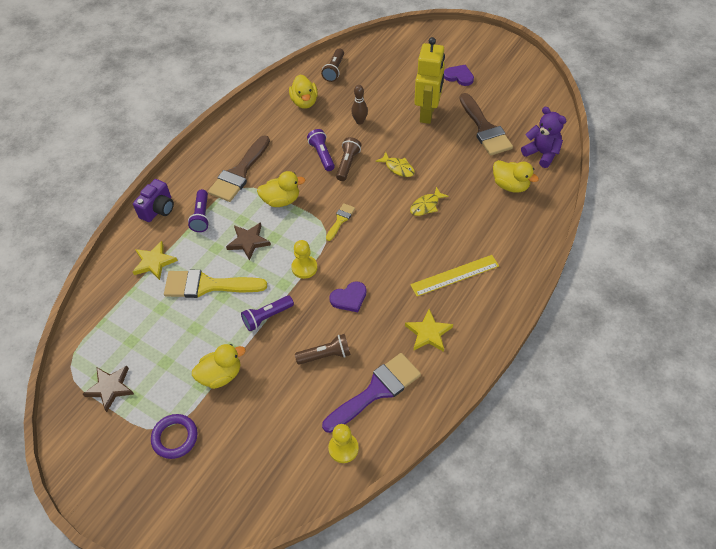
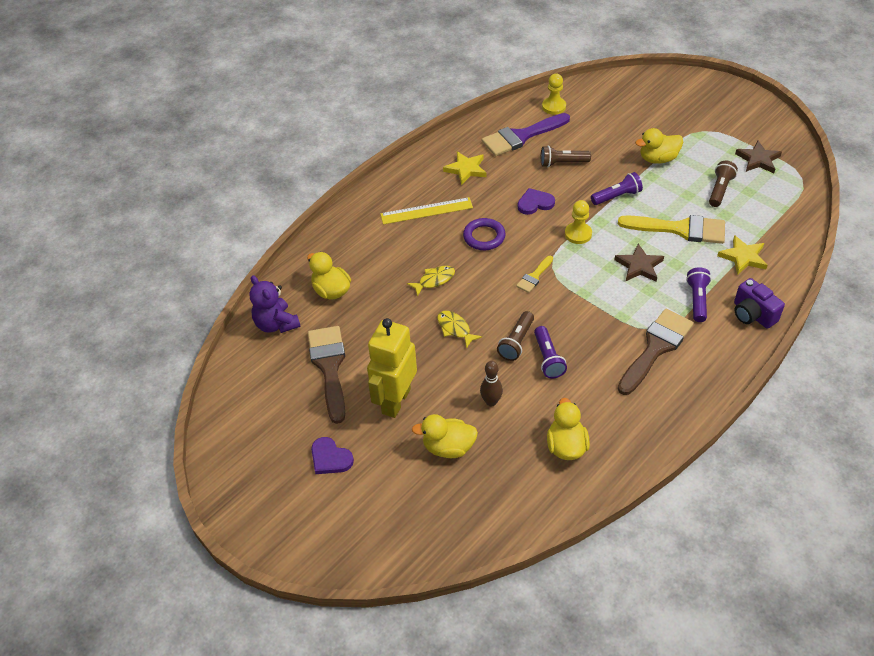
camera: 170 degrees left, 5 degrees down
purple camera [133,179,174,222] -> purple camera turned 75 degrees counterclockwise [734,278,785,329]
purple ring [151,414,197,459] -> purple ring moved to [463,218,506,250]
yellow duck [257,171,305,207] -> yellow duck moved to [412,414,478,458]
brown flashlight [321,48,344,82] -> brown flashlight moved to [709,161,738,207]

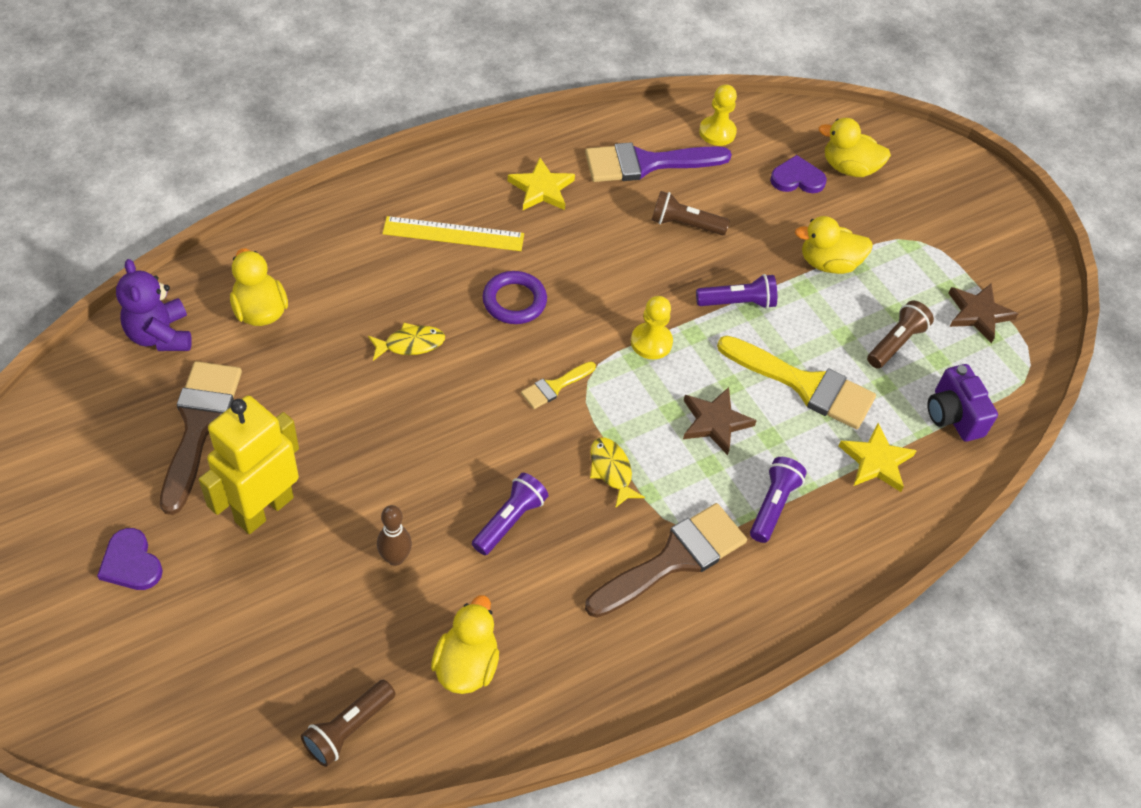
camera: 10 degrees right, 5 degrees up
yellow duck [412,414,478,458] -> yellow duck moved to [819,118,891,177]
yellow fish [437,311,482,349] -> yellow fish moved to [590,437,645,508]
brown flashlight [497,311,534,361] -> brown flashlight moved to [301,680,395,767]
purple heart [518,188,555,215] -> purple heart moved to [770,155,827,193]
purple flashlight [534,326,567,379] -> purple flashlight turned 150 degrees counterclockwise [472,473,549,555]
purple camera [734,278,785,329] -> purple camera moved to [927,364,998,442]

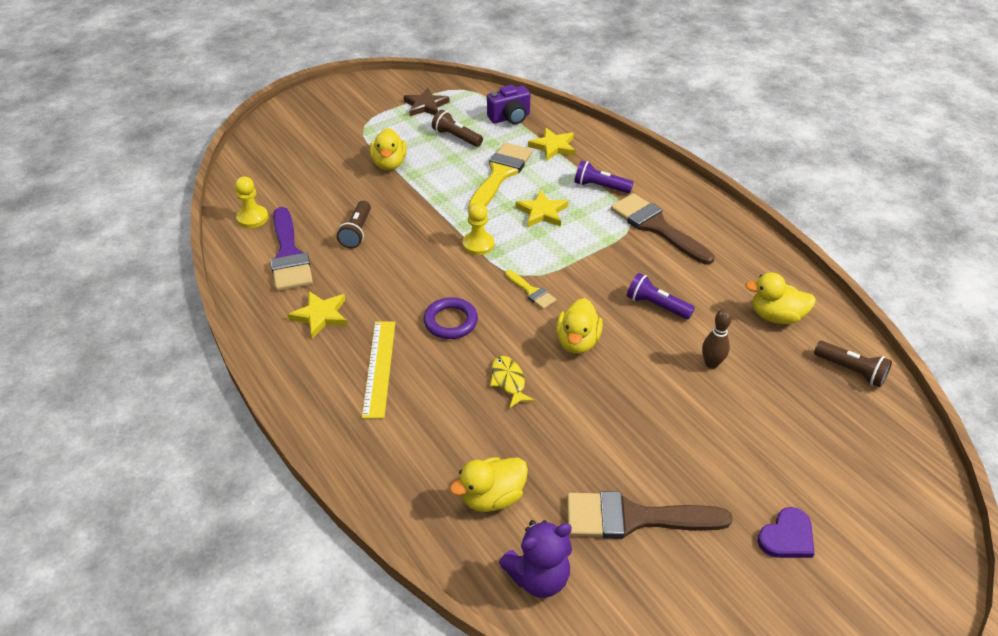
camera: 90 degrees left, 10 degrees down
yellow robot [198,396,299,534] -> none
yellow fish [590,437,645,508] -> none
brown star [683,387,757,455] -> yellow star [515,190,568,227]
purple flashlight [696,274,777,309] -> none
purple heart [770,155,827,193] -> none
yellow duck [819,118,891,177] -> yellow duck moved to [556,298,603,354]

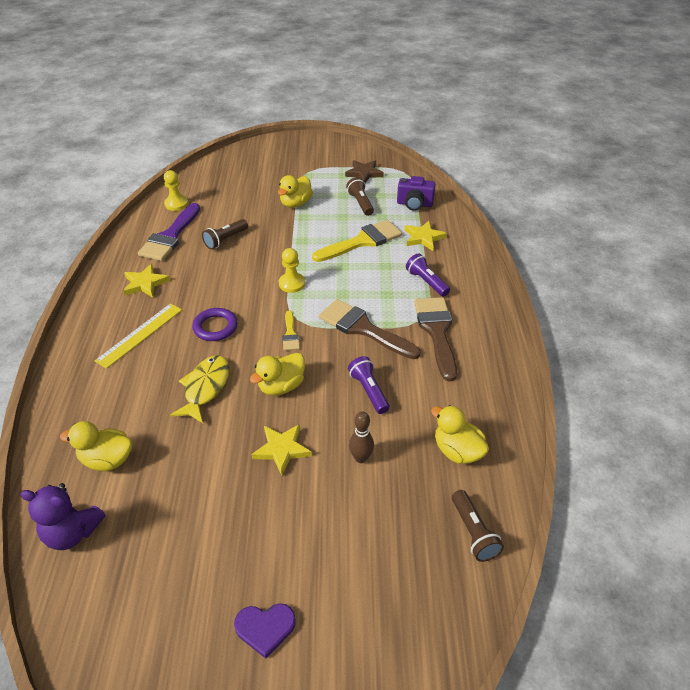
camera: 35 degrees right, 0 degrees up
yellow fish [490,356,535,408] -> yellow fish [170,356,230,423], size x1.52
yellow star [515,190,568,227] -> yellow star moved to [251,424,312,476]
brown brush [567,491,733,539] -> brown brush moved to [319,299,421,359]

